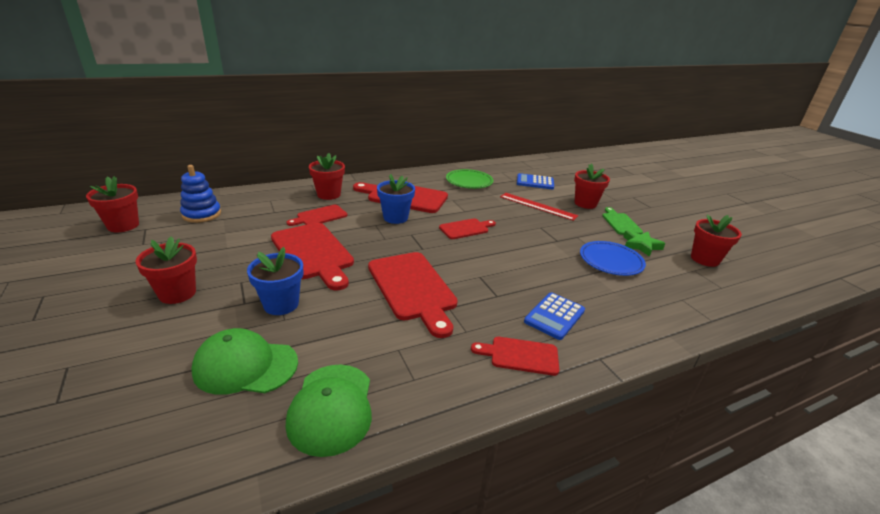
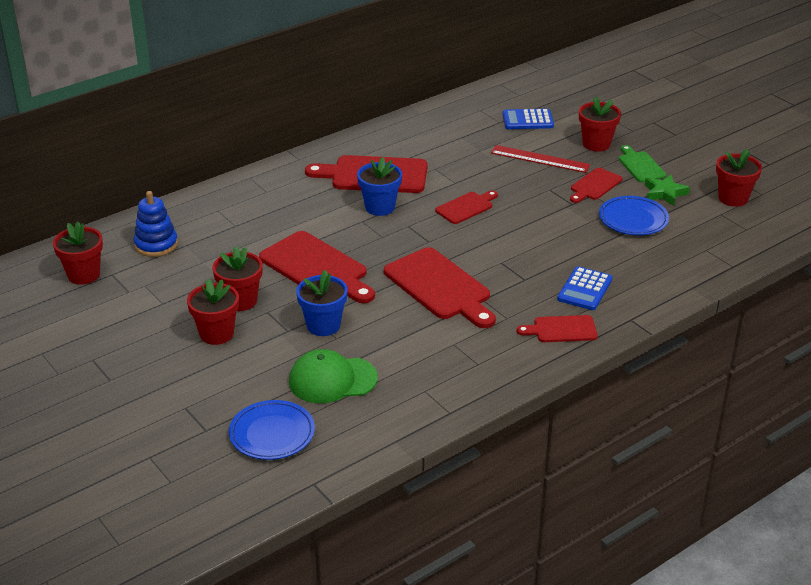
camera: 10 degrees left, 5 degrees up
green cap [286,365,372,457] -> none
red cutting board [287,205,348,226] -> red cutting board moved to [570,168,622,203]
red flower pot [309,153,345,200] -> red flower pot moved to [212,246,262,311]
green plate [446,169,493,189] -> none
none -> blue plate [229,400,315,460]

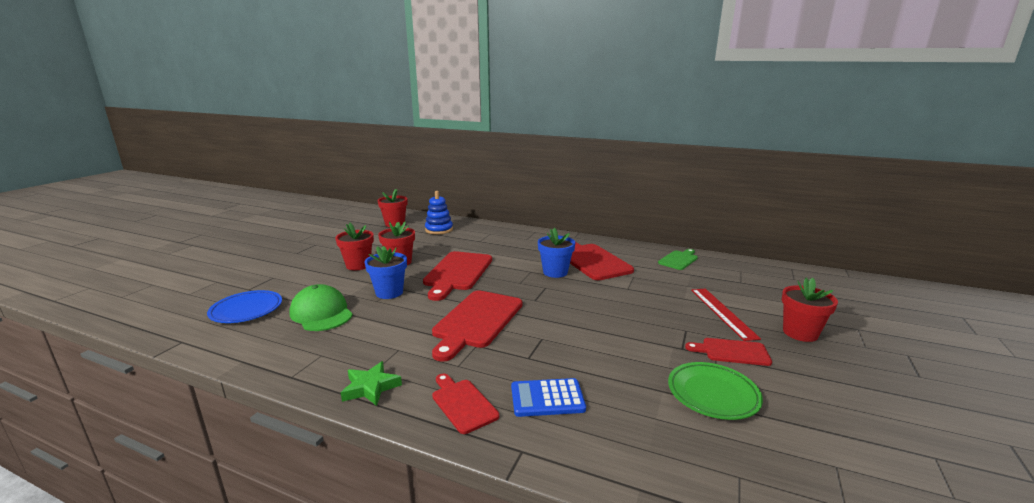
camera: 60 degrees right, 15 degrees down
red cutting board [435,191,498,224] -> none
blue calculator [503,109,554,129] -> none
blue plate [599,196,669,235] -> green plate [668,362,763,420]
green cutting board [619,145,667,182] -> green cutting board moved to [658,249,698,270]
green star [645,175,690,206] -> green star moved to [341,361,402,406]
red flower pot [716,149,762,207] -> none

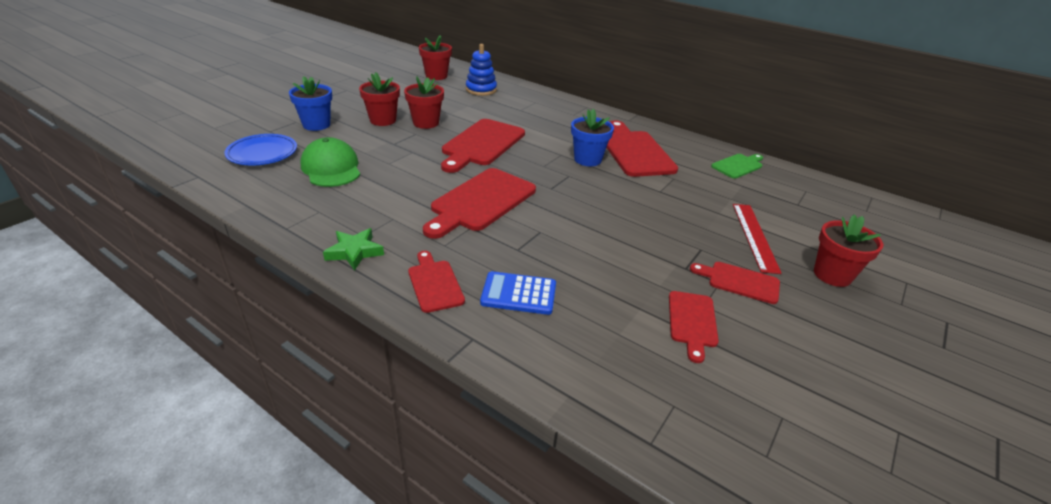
camera: 10 degrees right, 15 degrees up
blue flower pot [365,246,407,299] -> blue flower pot moved to [289,76,332,131]
green plate [668,362,763,420] -> red cutting board [669,291,719,363]

